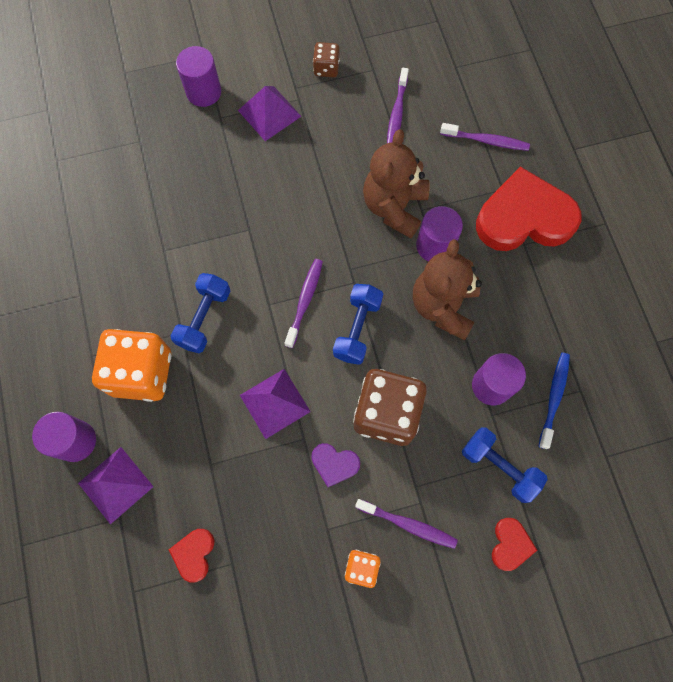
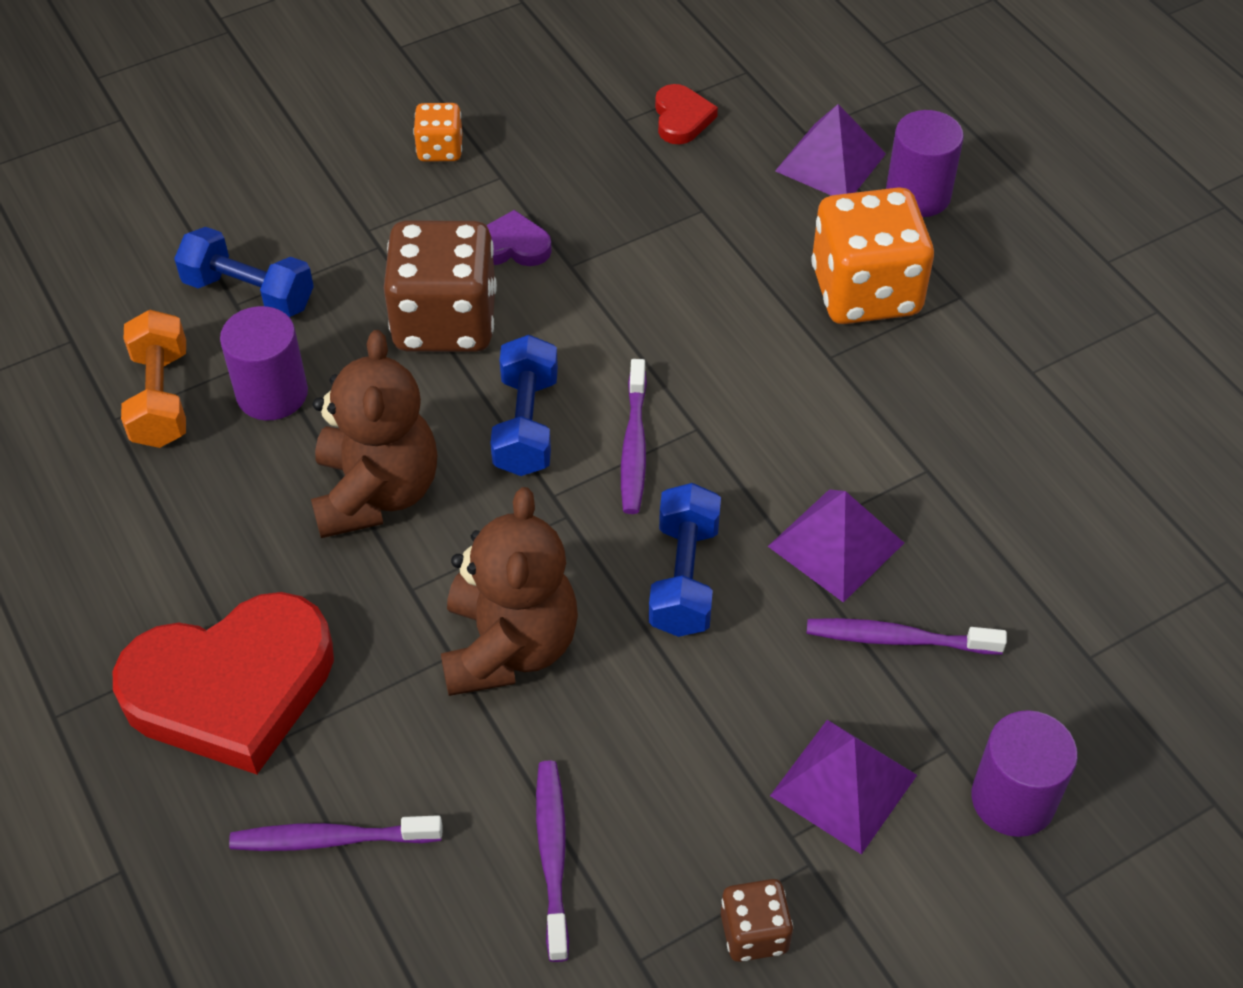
camera: 165 degrees right, 20 degrees down
blue dumbbell [171,273,231,353] -> blue dumbbell moved to [649,483,721,637]
purple pyramid [240,369,311,439] -> purple pyramid moved to [768,489,904,603]
purple toothbrush [355,499,458,549] -> purple toothbrush moved to [807,618,1007,655]
purple cylinder [416,206,463,262] -> none
red heart [492,518,537,571] -> none
blue toothbrush [538,353,570,449] -> orange dumbbell [121,310,186,448]

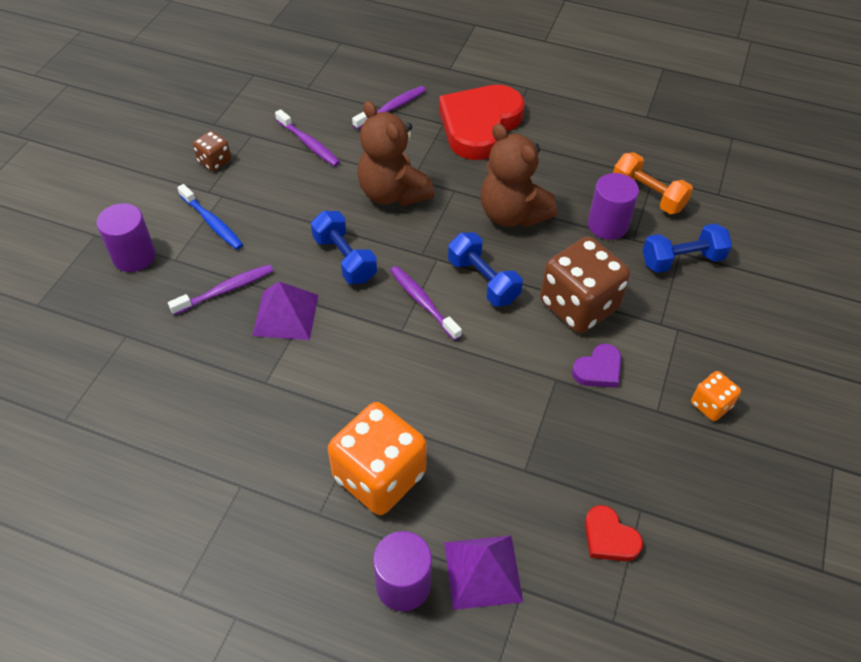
camera: 140 degrees right, 0 degrees up
purple pyramid [770,720,917,855] -> blue toothbrush [177,184,243,250]

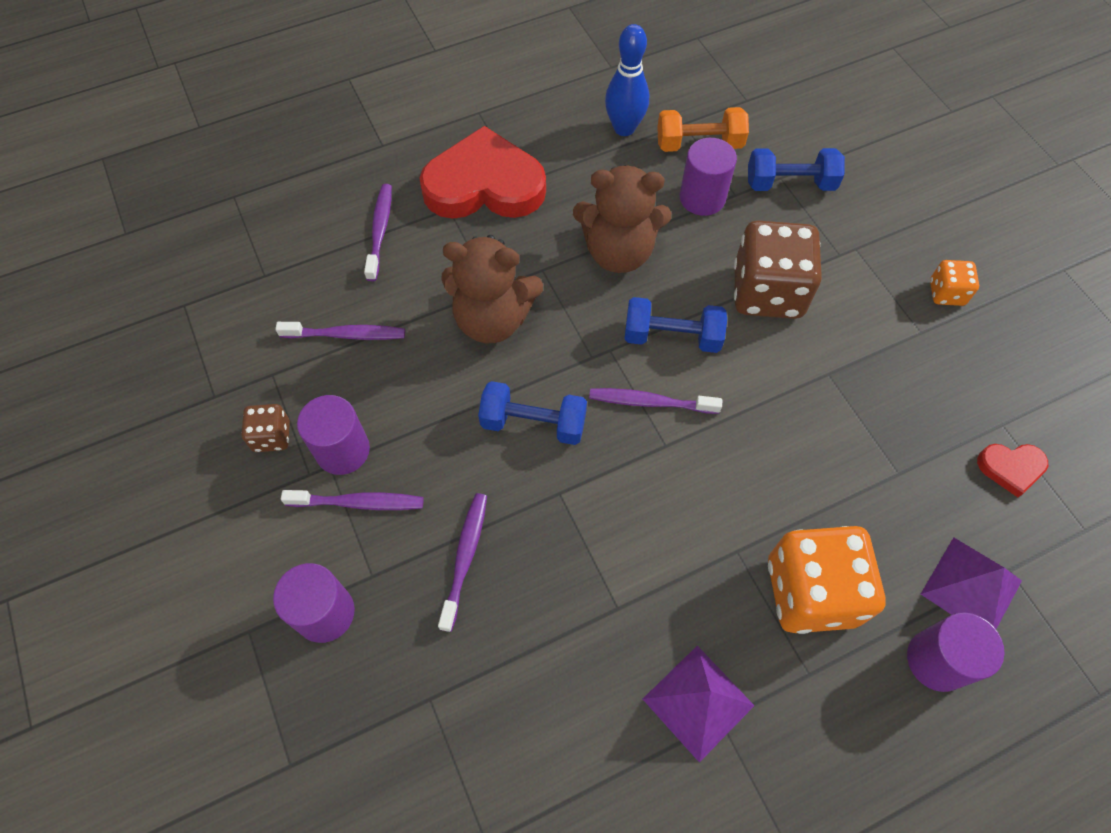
camera: 45 degrees left, 10 degrees up
blue toothbrush [177,184,243,250] -> purple toothbrush [281,490,424,510]
purple pyramid [252,282,318,340] -> purple pyramid moved to [643,646,755,763]
red heart [439,85,525,160] -> red heart turned 105 degrees clockwise [420,126,546,219]
purple heart [572,344,621,388] -> none
blue dumbbell [643,223,732,273] -> blue dumbbell turned 60 degrees clockwise [748,148,845,191]
none -> purple cylinder [297,395,370,475]
none -> blue bowling pin [605,24,649,136]

